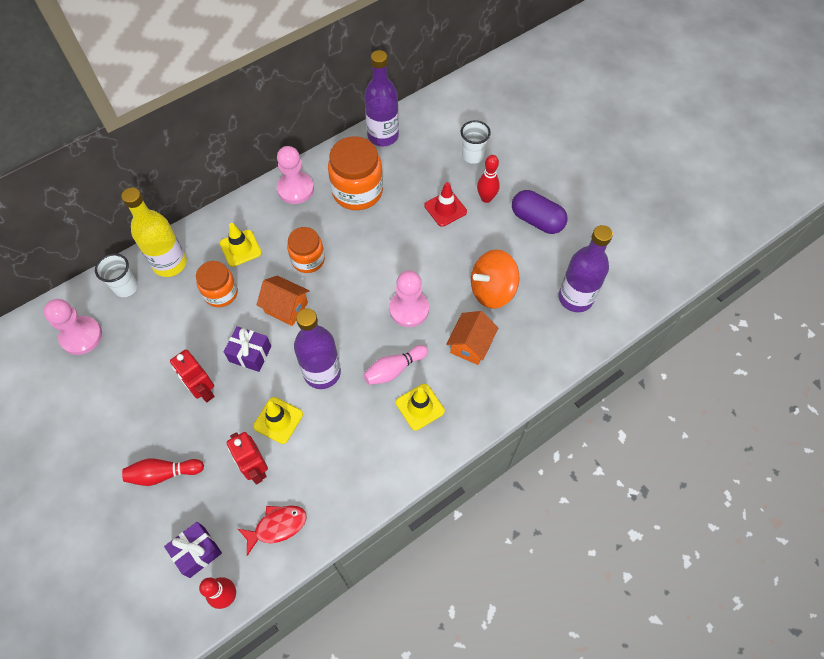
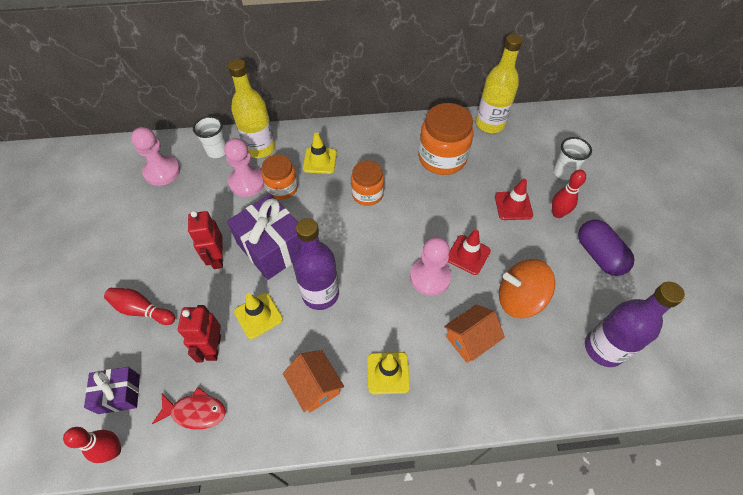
camera: 30 degrees right, 5 degrees down
purple gift [224,326,271,372] -> purple gift [227,194,301,280], size x1.76
orange house [257,276,309,326] -> orange house moved to [283,350,344,412]
pink pawn [277,146,314,204] -> pink pawn moved to [224,138,264,197]
pink bowling pin [363,345,428,385] -> none
purple bottle [364,50,399,146] -> yellow bottle [476,34,523,133]
none -> red traffic cone [448,230,491,275]

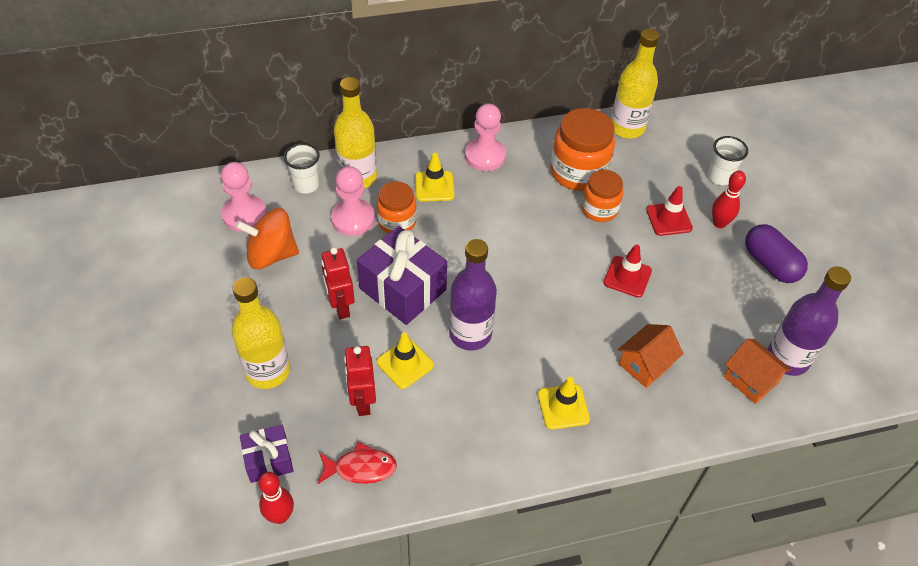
camera: 10 degrees left, 5 degrees down
red bowling pin [104,288,175,325] -> yellow bottle [232,277,290,389]
orange house [283,350,344,412] -> orange house moved to [724,339,792,404]
orange jar [351,160,384,206] -> orange jar moved to [581,170,623,222]
pink pawn [410,237,451,296] -> pink pawn moved to [465,104,506,171]
orange spinning top [499,259,555,318] -> orange spinning top moved to [235,208,299,269]

